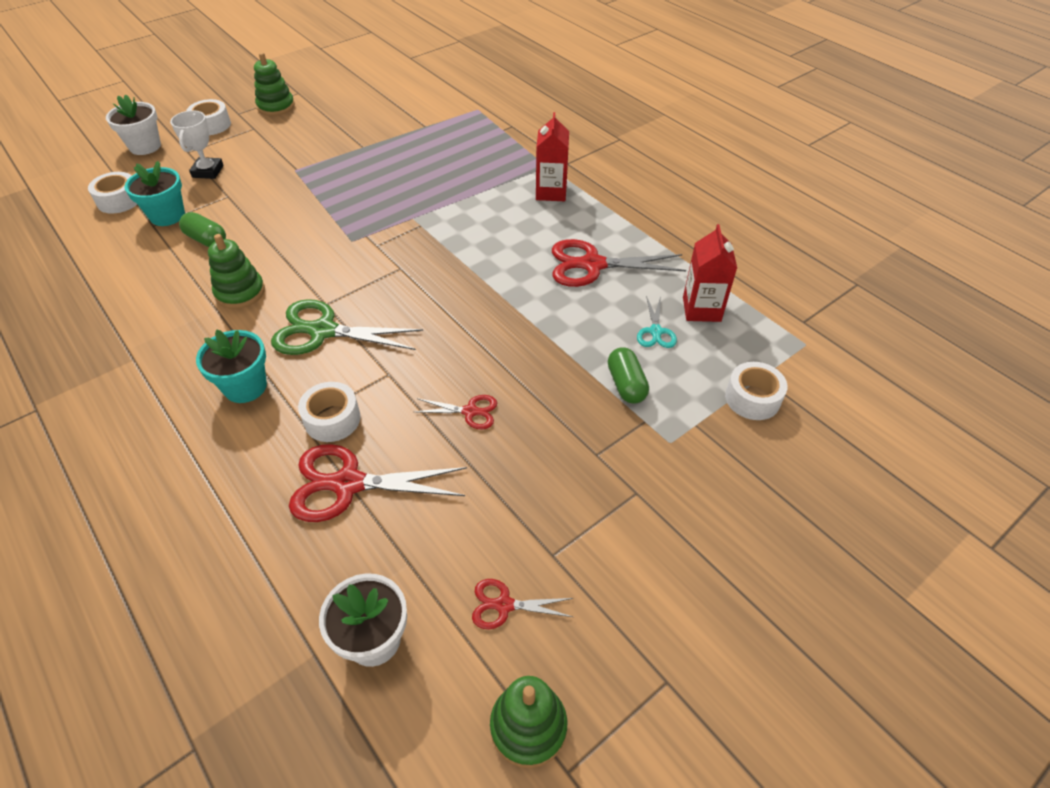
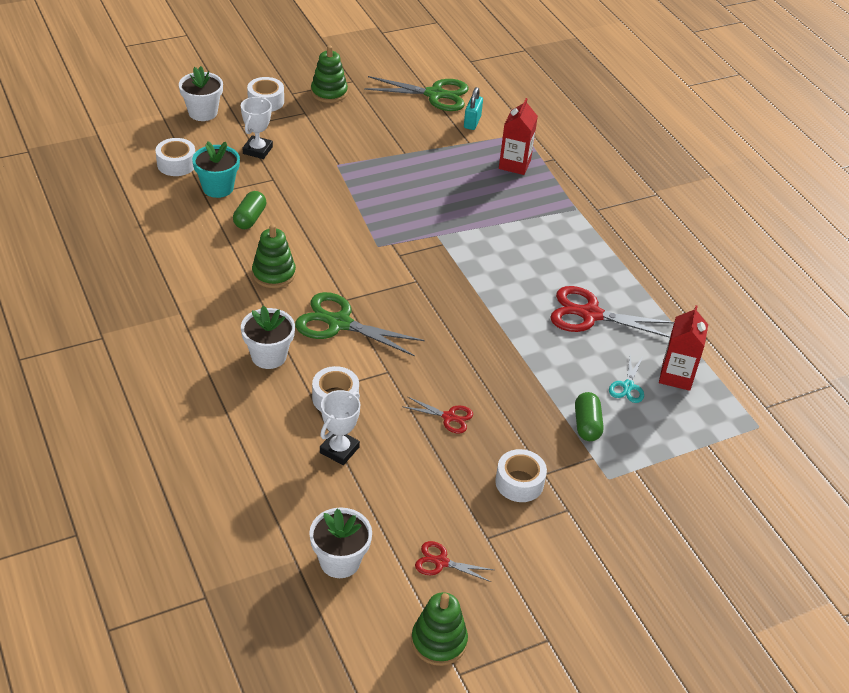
camera: 10 degrees right, 5 degrees down
green capsule [179,212,226,247] -> green capsule turned 60 degrees clockwise [233,191,266,229]
turquoise flower pot [196,329,267,403] -> white flower pot [241,306,295,369]
red scissors [289,444,467,522] -> white trophy [320,390,360,465]
red carton [536,112,569,201] -> red carton moved to [499,98,538,175]
white tape [725,362,788,420] -> white tape moved to [495,449,547,502]
none -> green scissors [364,76,469,111]
none -> turquoise padlock [464,87,483,130]

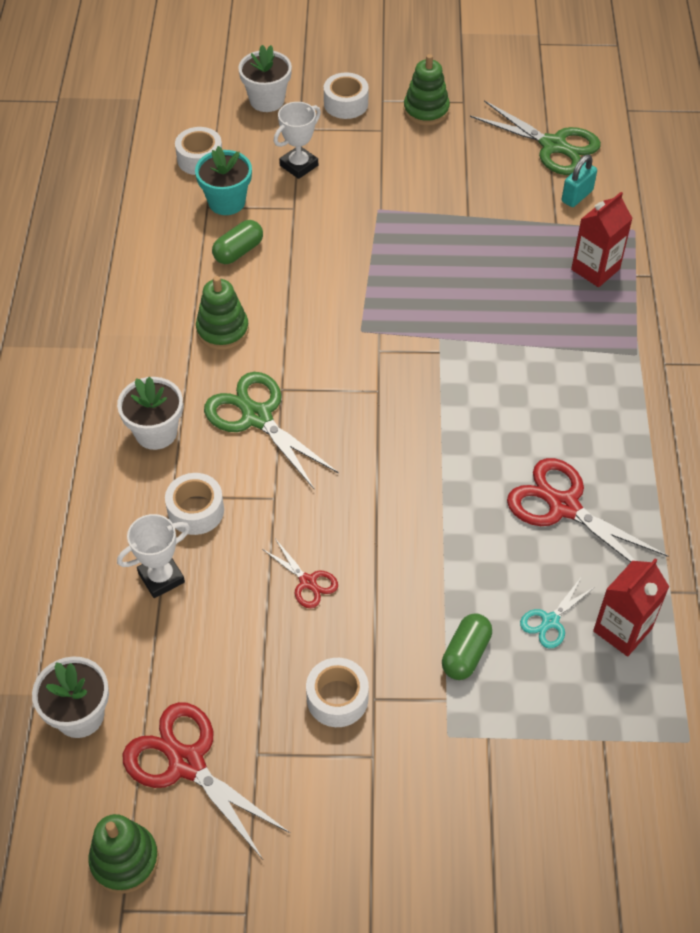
camera: 30 degrees right, 10 degrees up
red scissors [415,541,494,582] -> red scissors [123,702,290,859], size x1.93

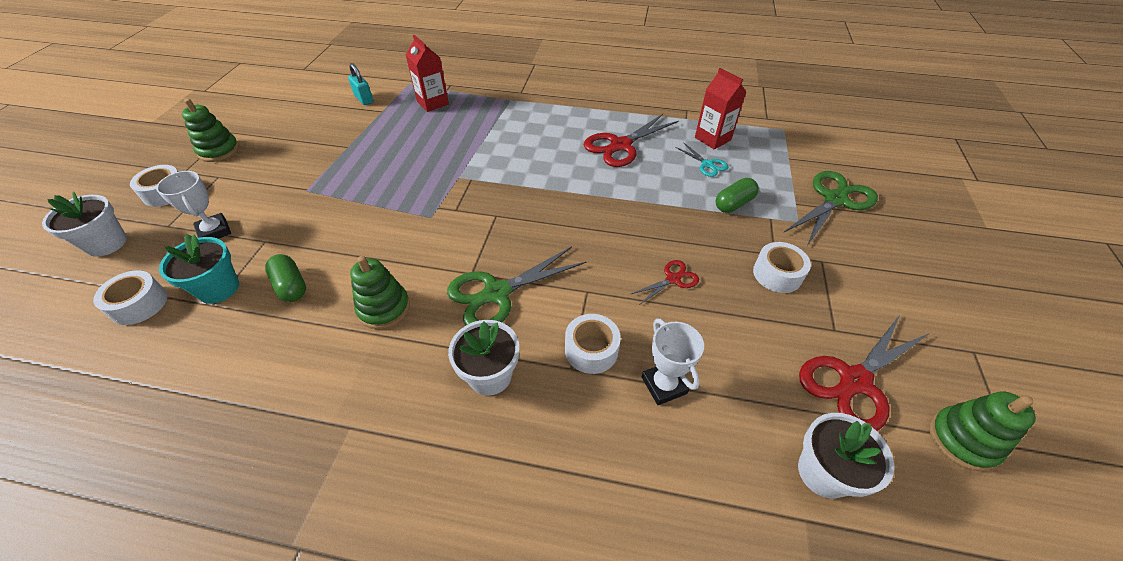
camera: 80 degrees left, 5 degrees down
green capsule [442,613,492,680] -> green capsule turned 75 degrees counterclockwise [716,178,759,213]
green scissors [470,100,601,175] -> green scissors moved to [784,171,878,246]

